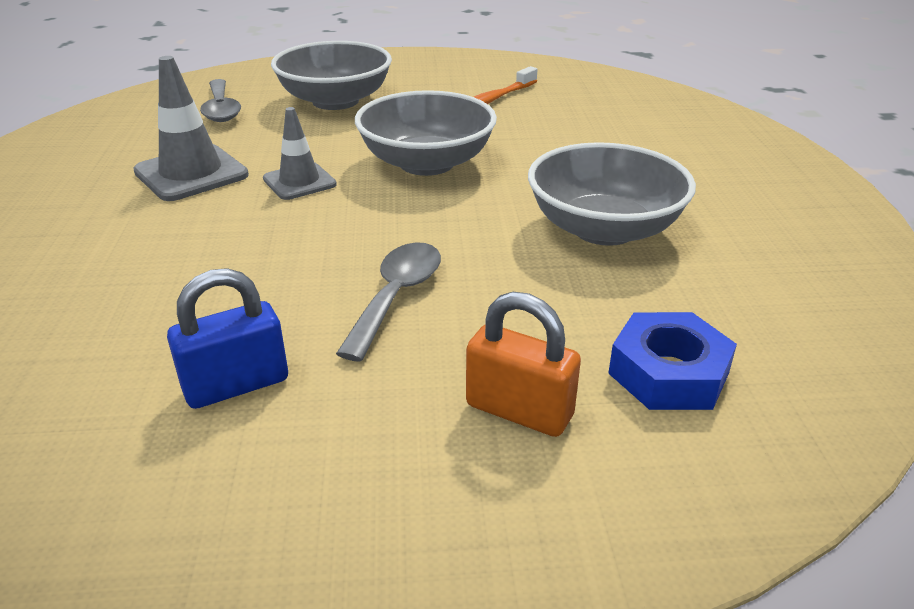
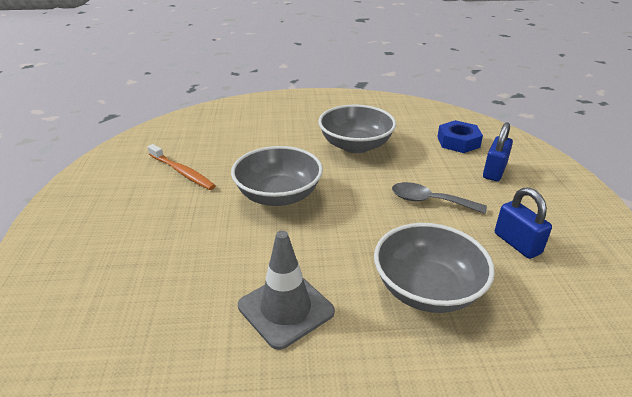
camera: 90 degrees left, 0 degrees up
grey spoon [200,79,241,122] -> none
grey traffic cone [263,107,337,200] -> none
grey bowl [271,41,392,110] -> grey bowl moved to [374,223,495,313]
orange padlock [466,292,581,437] -> blue padlock [483,122,513,181]

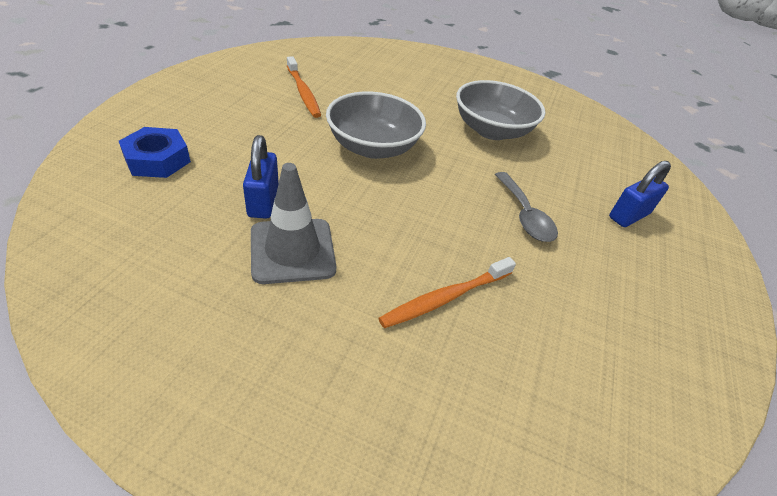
camera: 20 degrees right, 10 degrees up
grey bowl [374,223,495,313] -> orange toothbrush [378,257,516,328]
grey spoon [392,182,487,214] -> grey spoon turned 150 degrees counterclockwise [495,172,558,242]
blue nut [437,120,483,153] -> blue nut moved to [119,127,191,178]
blue padlock [495,187,552,259] -> blue padlock moved to [243,135,279,219]

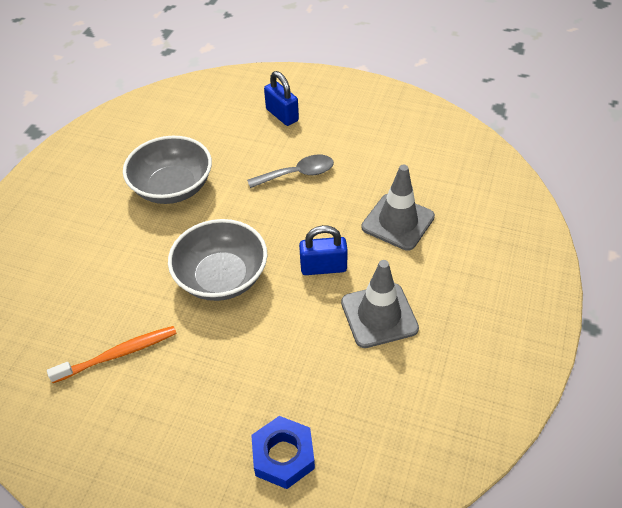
camera: 85 degrees left, 5 degrees up
blue padlock [243,135,279,219] -> blue padlock moved to [299,225,348,275]
orange toothbrush [378,257,516,328] -> grey traffic cone [362,165,435,251]

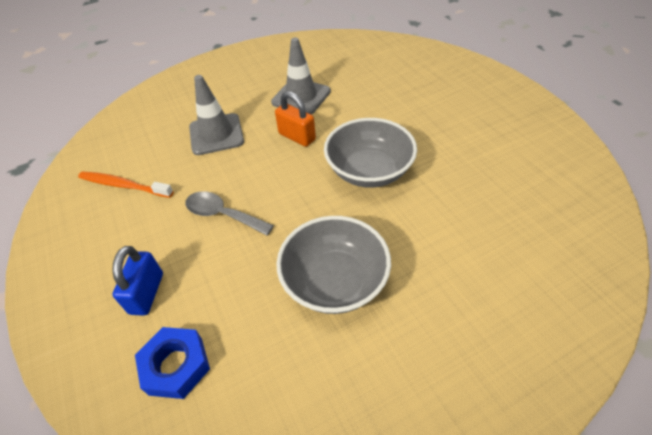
camera: 135 degrees left, 0 degrees up
orange toothbrush [47,326,177,383] -> orange toothbrush moved to [78,171,174,198]
blue nut [251,416,315,489] -> blue nut moved to [135,327,210,399]
blue padlock [299,225,348,275] -> orange padlock [275,91,316,147]

